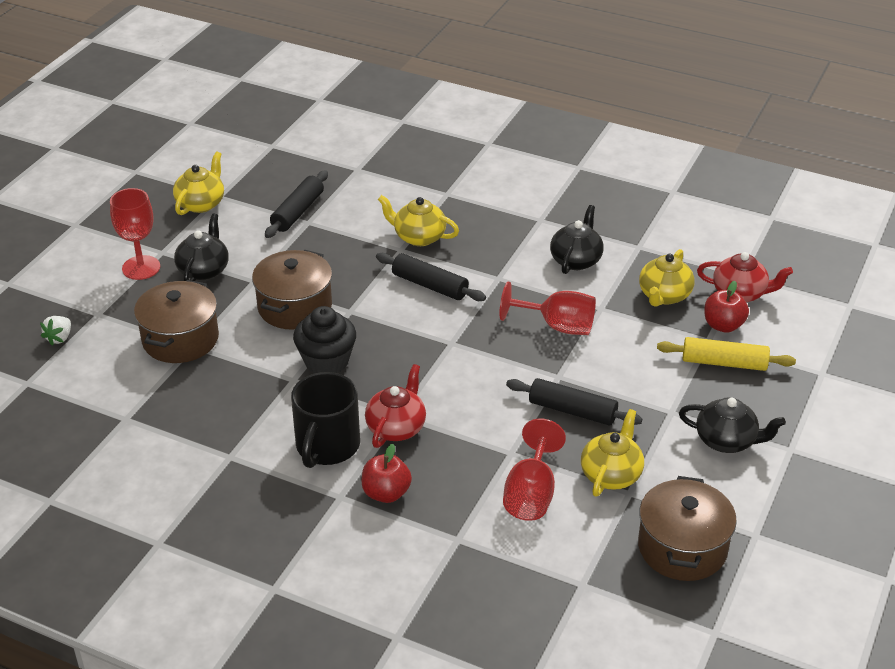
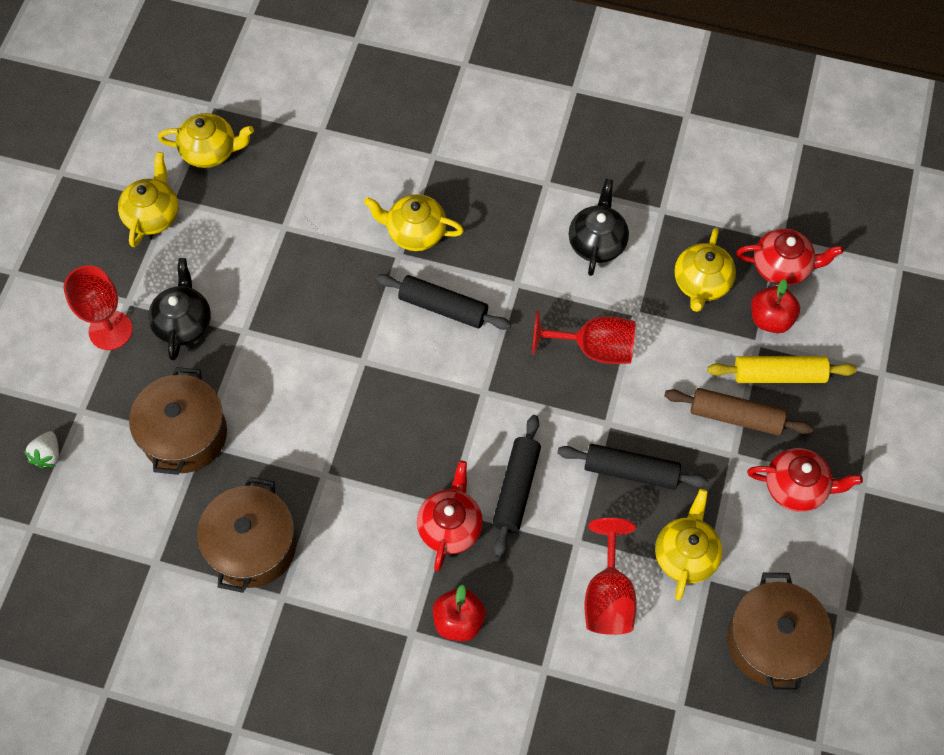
camera: 10 degrees left, 25 degrees up
brown pot [252,249,332,330] -> brown pot moved to [197,477,296,593]
black rolling pin [265,170,328,238] -> black rolling pin moved to [492,415,541,557]
black mug [291,372,360,468] -> none
black cupcake [293,306,356,373] -> none
black teapot [679,397,786,453] -> red teapot [747,448,863,512]
none -> yellow teapot [158,113,254,168]
none -> brown rolling pin [664,388,813,436]

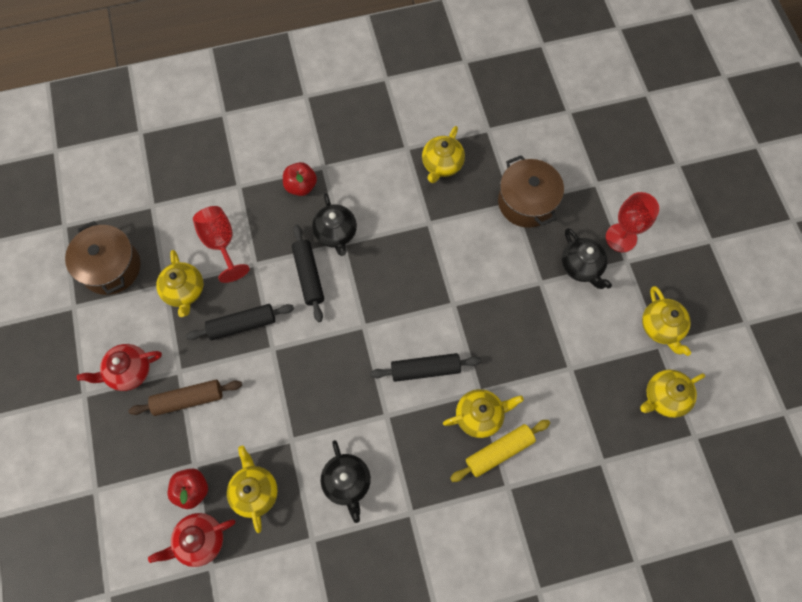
camera: 150 degrees right, 5 degrees up
white strawberry [24,431,59,469] -> none
brown pot [197,477,296,593] -> yellow teapot [422,126,465,183]
red teapot [417,461,483,571] -> black teapot [312,193,357,256]
red goblet [532,311,635,364] -> none
yellow rolling pin [707,356,857,383] -> yellow rolling pin moved to [450,420,550,482]

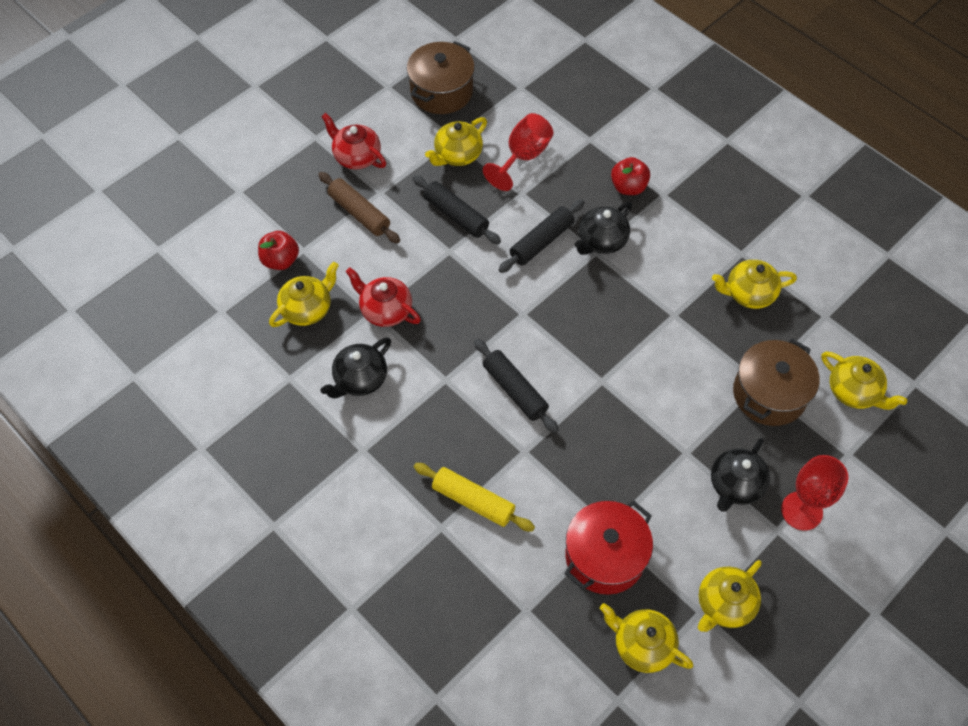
camera: 60 degrees right, 10 degrees down
red teapot [148,513,236,567] -> red teapot moved to [346,267,421,327]
yellow teapot [443,389,524,438] -> yellow teapot moved to [822,352,907,410]
none -> red pot [565,501,653,595]

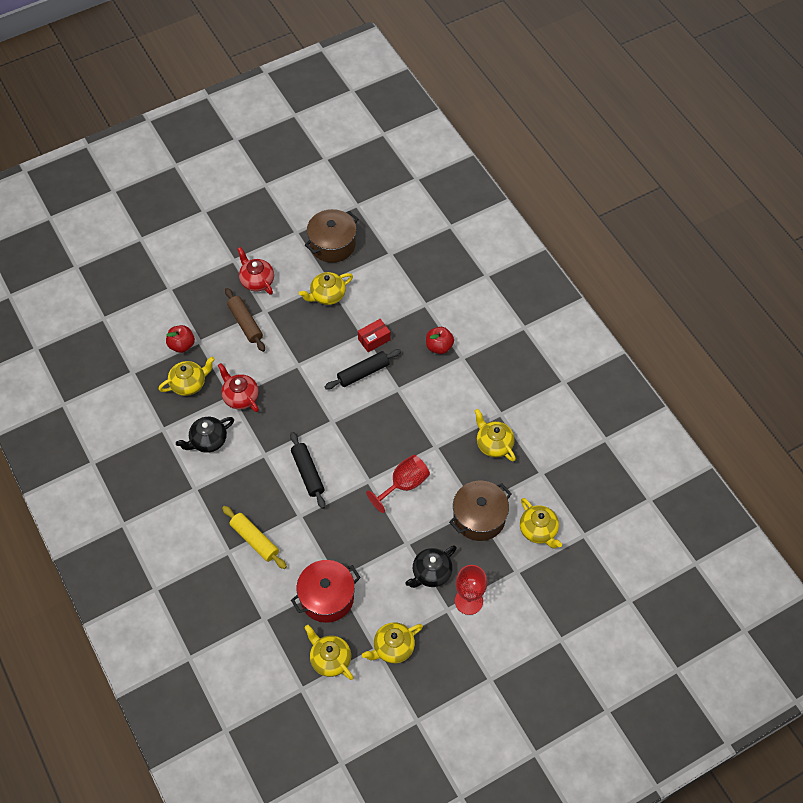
camera: 15 degrees right, 0 degrees up
black rolling pin [413,175,501,244] -> none
red goblet [483,113,553,191] -> red goblet moved to [366,455,430,513]
black teapot [575,202,632,255] -> none
yellow teapot [712,260,797,309] -> yellow teapot turned 45 degrees clockwise [475,409,516,462]
none -> red box [358,319,391,352]

